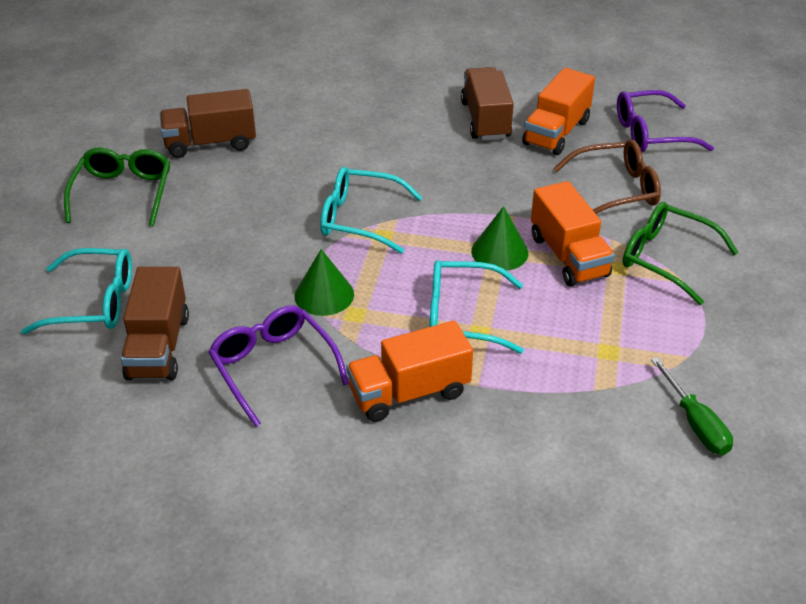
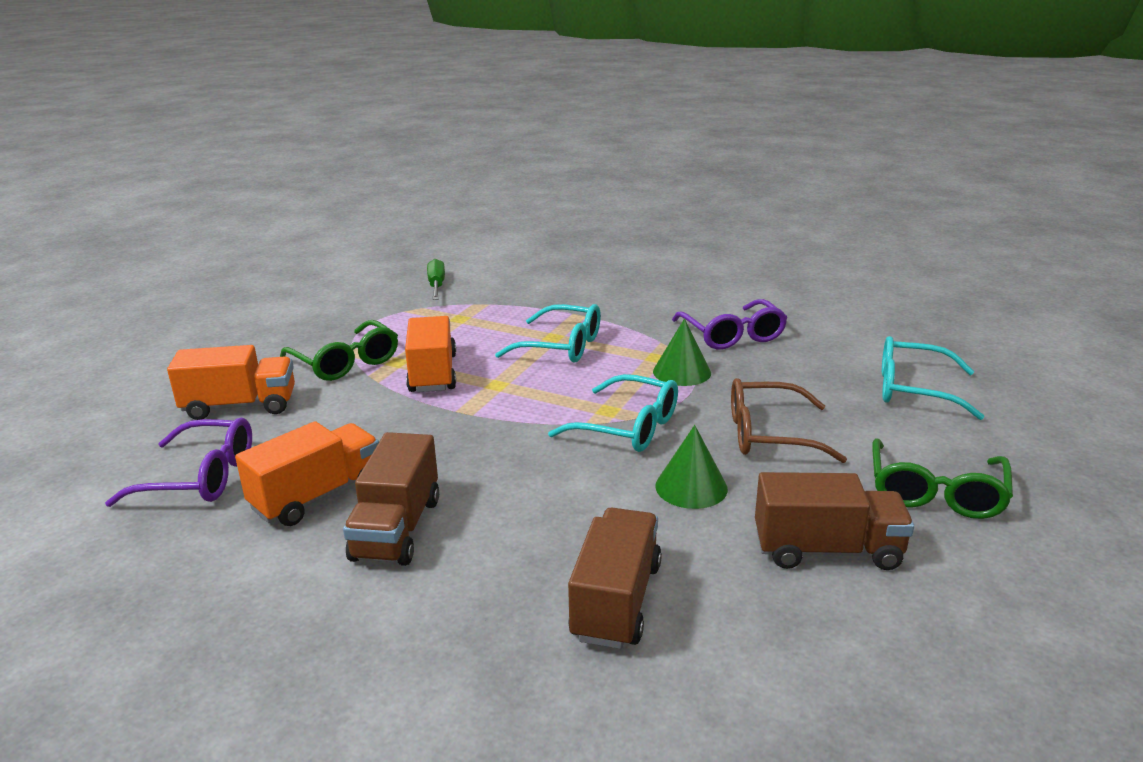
camera: 165 degrees left, 15 degrees down
brown truck [121,267,189,380] -> brown truck moved to [568,508,662,649]
orange truck [346,320,473,422] -> orange truck moved to [167,345,295,420]
green cone [471,206,528,271] -> green cone moved to [655,425,728,509]
brown glasses [553,139,661,214] -> brown glasses moved to [731,378,847,463]

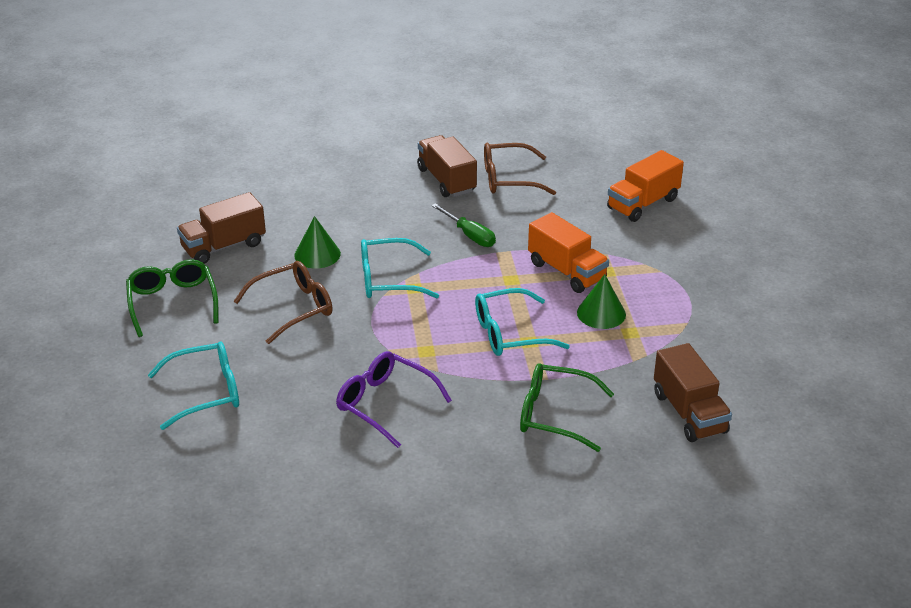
camera: 145 degrees right, 10 degrees up
purple glasses [105,417,252,507] -> none
orange truck [235,421,379,526] -> brown glasses [484,143,556,195]
green glasses [280,320,398,381] -> green glasses moved to [520,363,614,452]
green screwdriver [427,259,445,300] -> green screwdriver moved to [431,203,496,247]
brown truck [568,508,662,649] -> brown truck moved to [654,343,732,442]
green cone [653,319,711,386] -> green cone moved to [577,274,626,329]

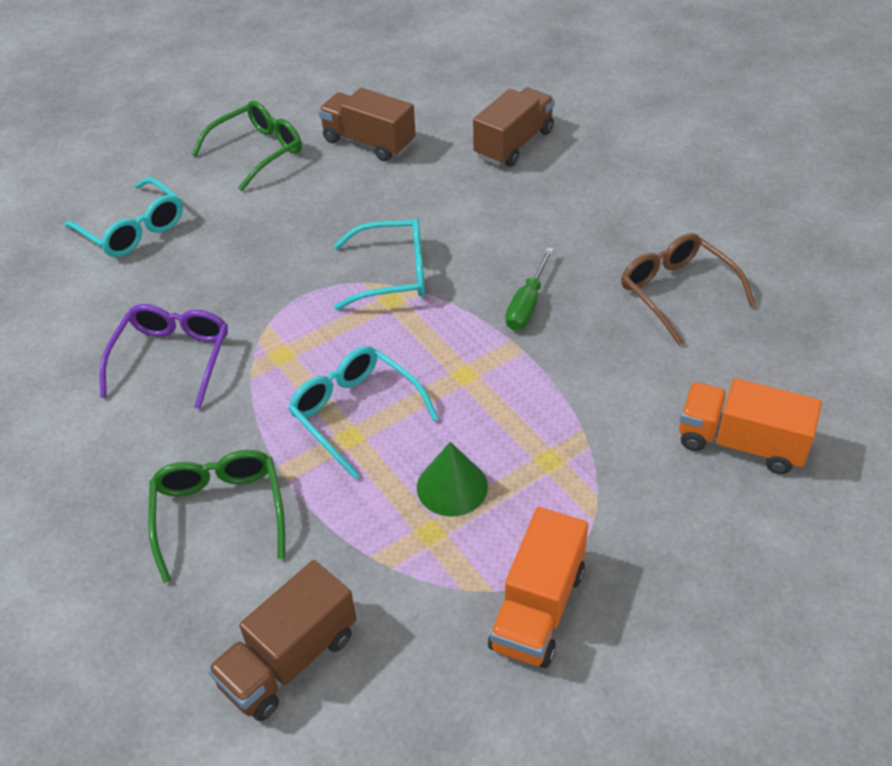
camera: 65 degrees right, 10 degrees up
brown glasses [233,261,333,344] -> none
green cone [294,216,341,269] -> none
turquoise glasses [361,238,439,298] -> turquoise glasses turned 120 degrees clockwise [334,219,425,310]
brown truck [417,135,477,197] -> brown truck moved to [473,88,555,167]
orange truck [528,212,609,293] -> orange truck moved to [488,507,588,668]

